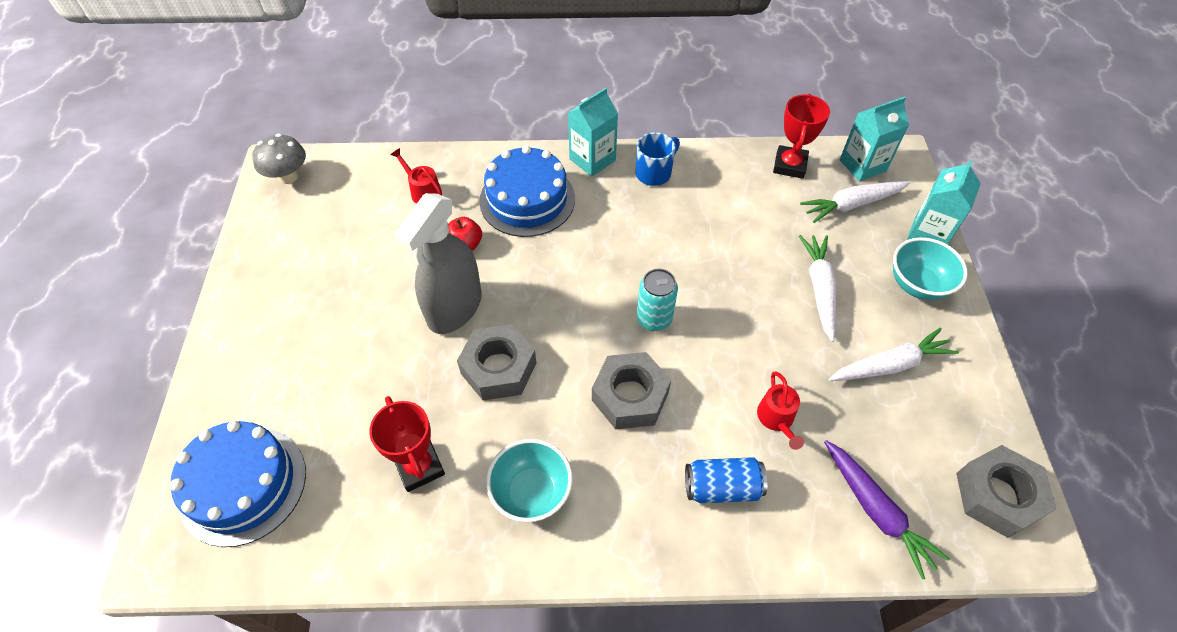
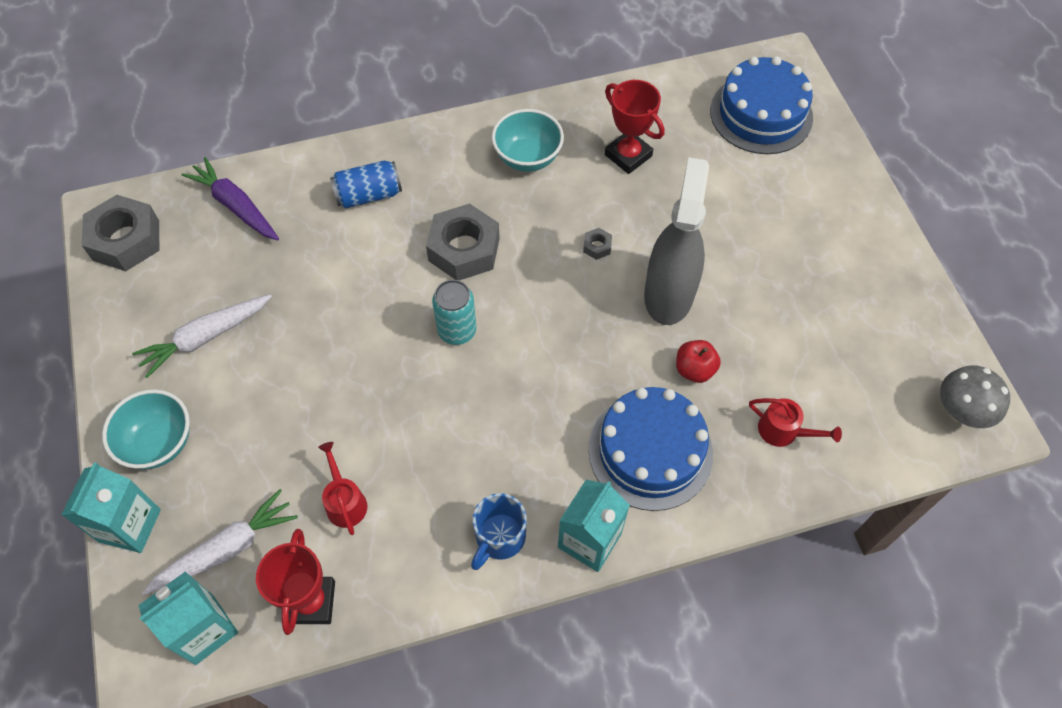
camera: 165 degrees right, 5 degrees up
grey nut [457,324,536,400] -> grey nut [583,228,612,260], size x0.42
red watering can [757,372,804,450] -> red watering can moved to [318,442,367,535]
white carrot [799,235,836,342] -> none

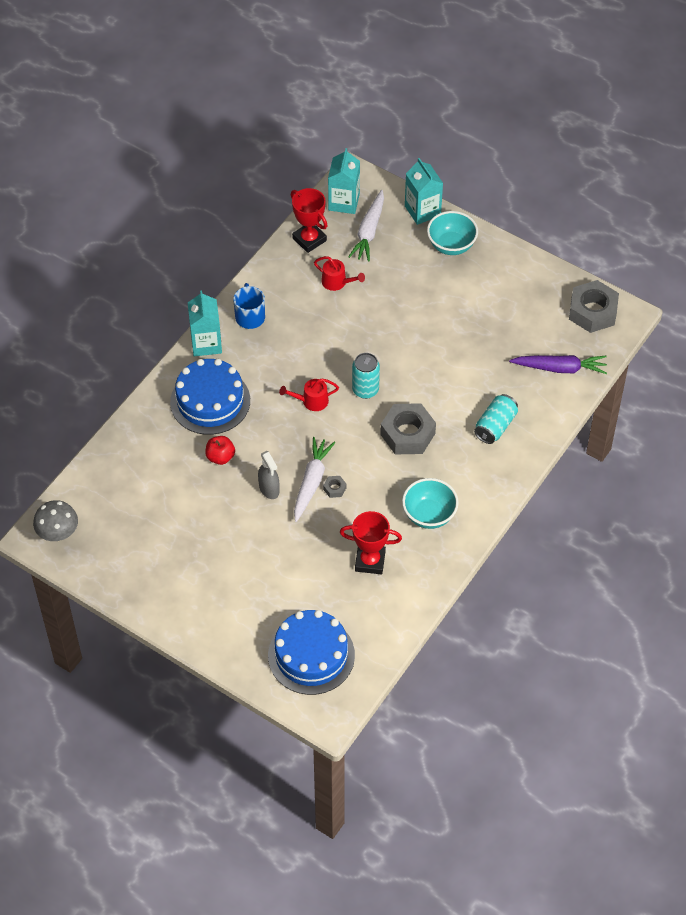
camera: 140 degrees right, 5 degrees down
white carrot [132,294,272,378] -> white carrot moved to [294,437,335,522]
blue can [330,161,402,208] -> turquoise can [474,394,518,444]
grey spray bottle [644,157,709,325] -> grey spray bottle [258,451,279,499], size x0.50
red watering can [749,398,842,447] -> red watering can moved to [279,379,339,411]

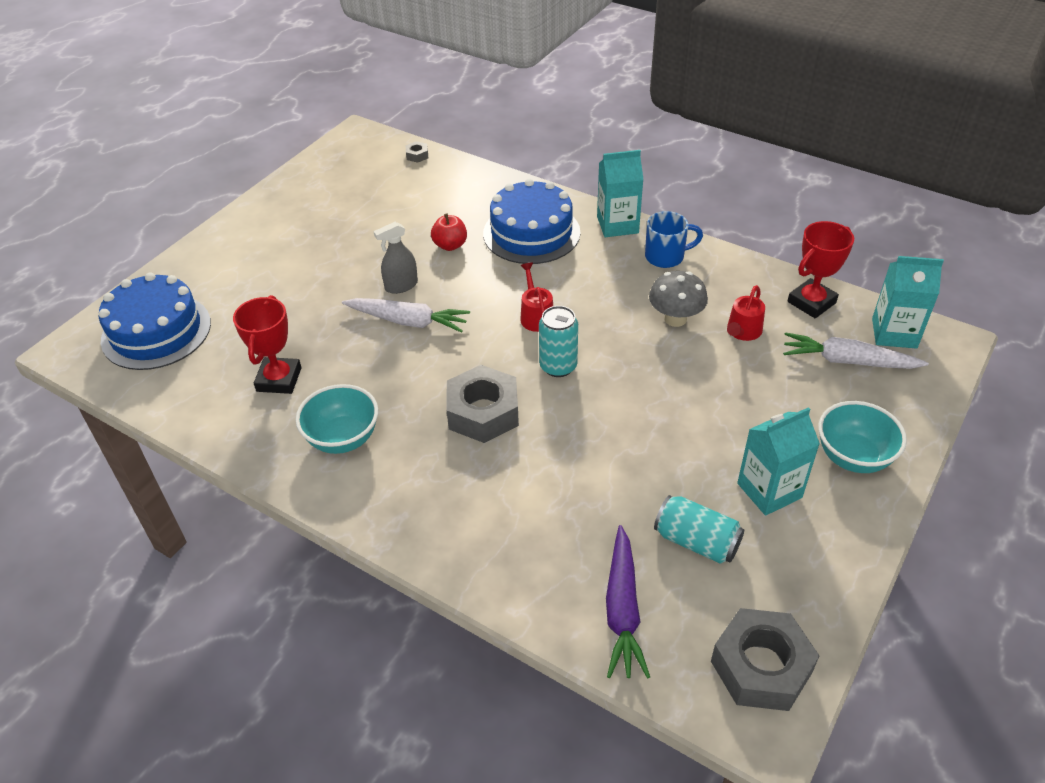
camera: 90 degrees right, 10 degrees down
grey mushroom [33,500,78,541] -> grey mushroom moved to [649,271,708,327]
grey nut [323,476,347,498] -> grey nut moved to [406,141,428,163]
turquoise carton [405,158,443,225] -> turquoise carton moved to [737,407,820,516]
turquoise can [474,394,518,444] -> turquoise can moved to [654,495,744,564]

